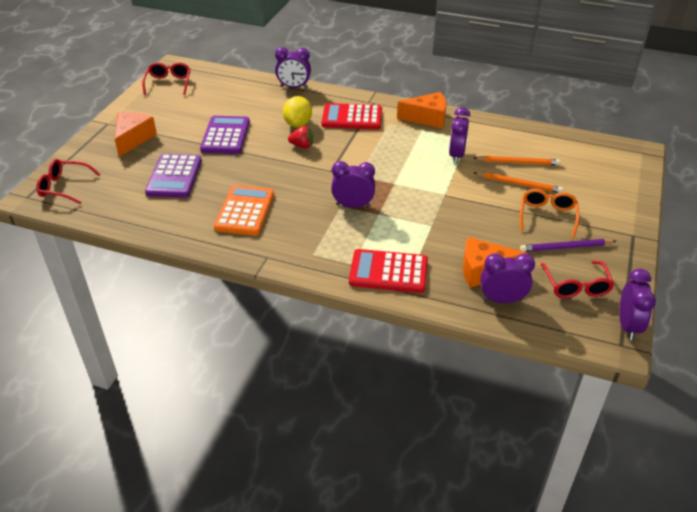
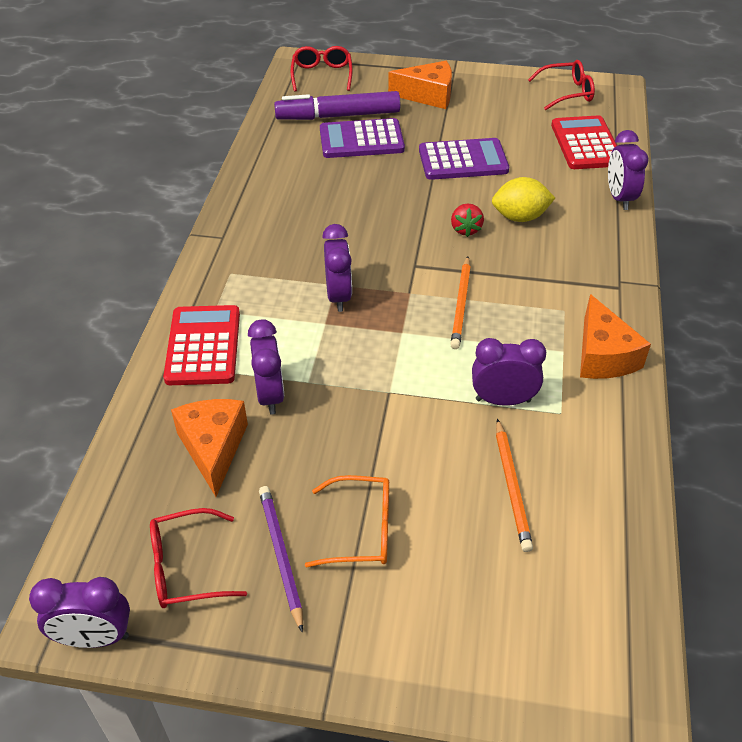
camera: 80 degrees right, 5 degrees up
orange calculator [214,185,274,235] -> none
red calculator [322,103,382,130] -> red calculator moved to [551,115,617,169]
orange pencil [473,172,563,193] -> orange pencil moved to [450,256,471,349]
purple clock [480,254,535,303] -> purple clock moved to [248,319,284,415]
none -> purple marker [274,91,400,120]

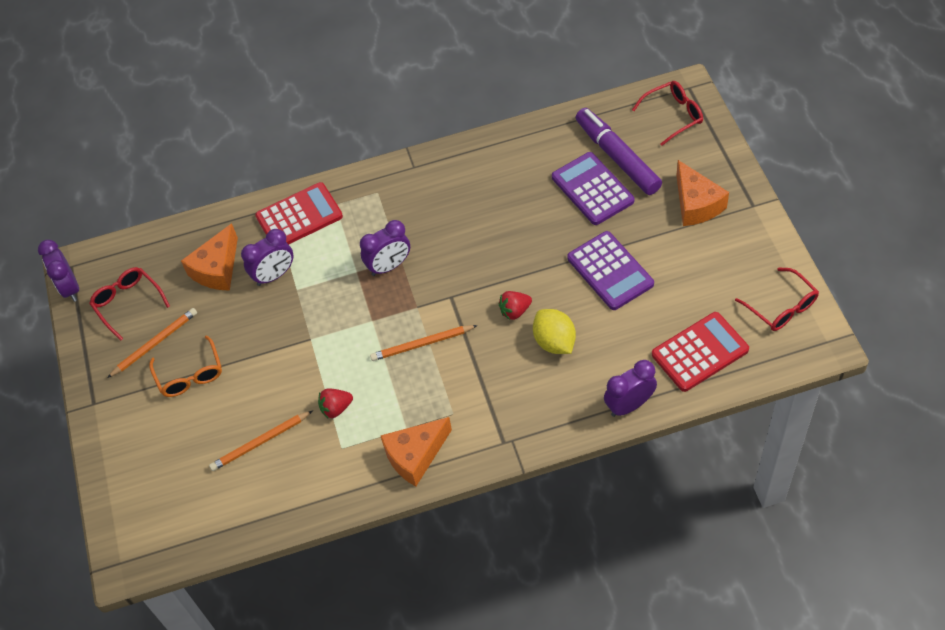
camera: 70 degrees right, 10 degrees up
orange cheese [171,399,248,497] -> orange cheese turned 150 degrees clockwise [181,223,238,291]
purple pencil [259,486,303,633] -> orange pencil [107,308,197,378]
purple clock [472,338,546,406] -> red strawberry [318,388,353,418]

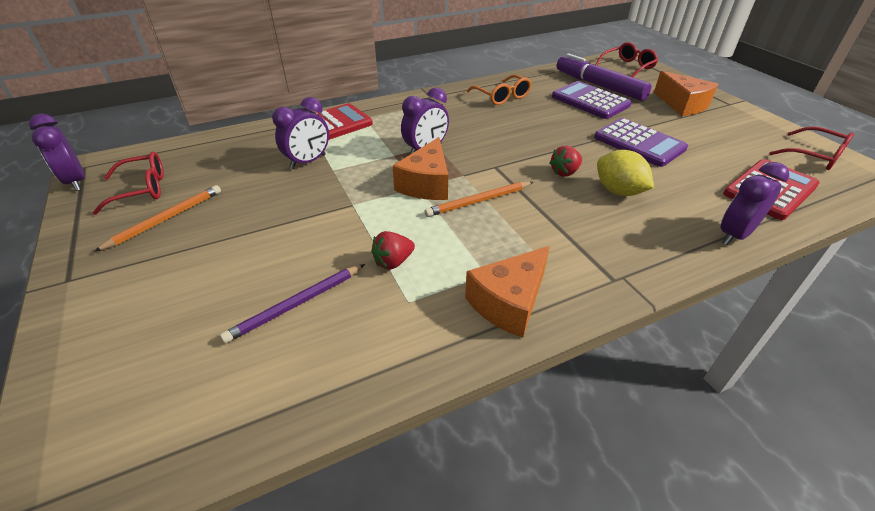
camera: 15 degrees left, 15 degrees down
red glasses [89,267,170,340] -> red glasses turned 120 degrees clockwise [93,152,164,215]
orange glasses [149,335,222,397] -> orange glasses moved to [467,75,532,105]
orange cheese [181,223,238,291] -> orange cheese moved to [393,137,448,200]
orange pencil [209,411,313,471] -> purple pencil [220,264,365,343]

